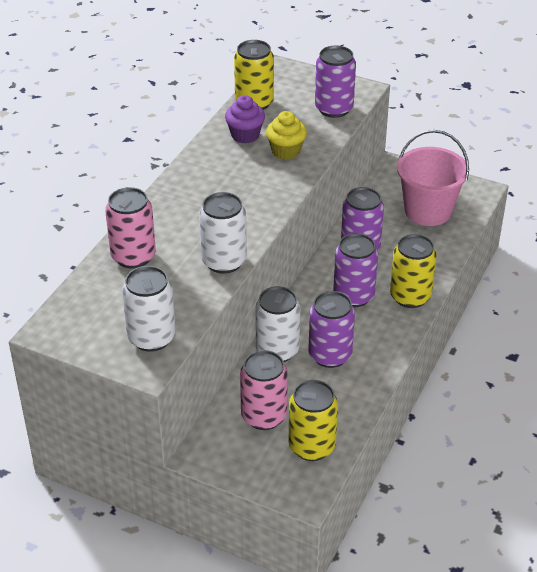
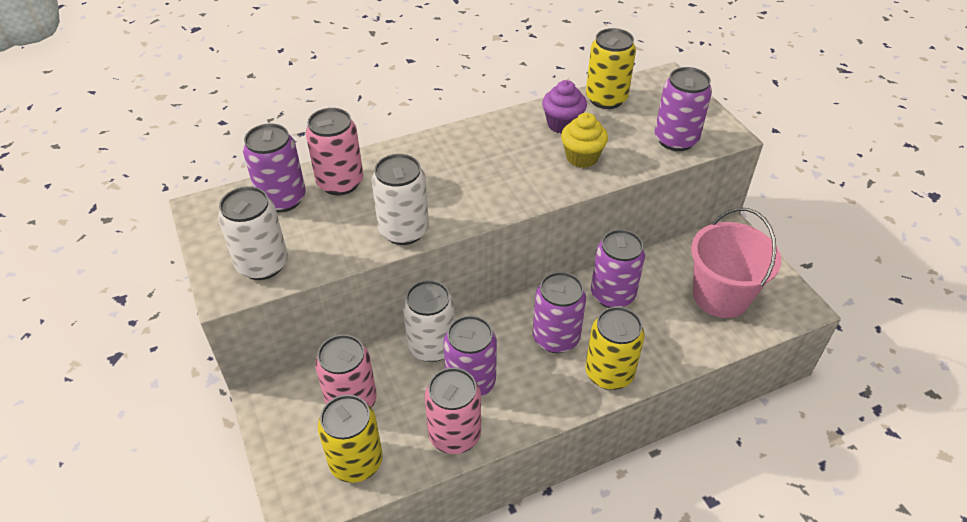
camera: 40 degrees right, 5 degrees up
none -> purple can [243,123,306,213]
none -> pink can [425,368,481,454]

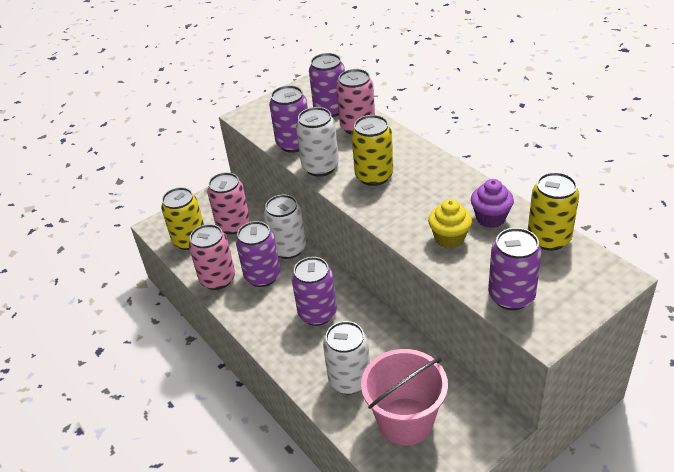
camera: 80 degrees right, 5 degrees down
white can [218,186,288,280] -> white can moved to [323,321,370,394]
yellow can [585,307,645,390] -> yellow can moved to [351,115,393,186]
purple can [591,229,645,308] -> purple can moved to [269,85,308,153]

